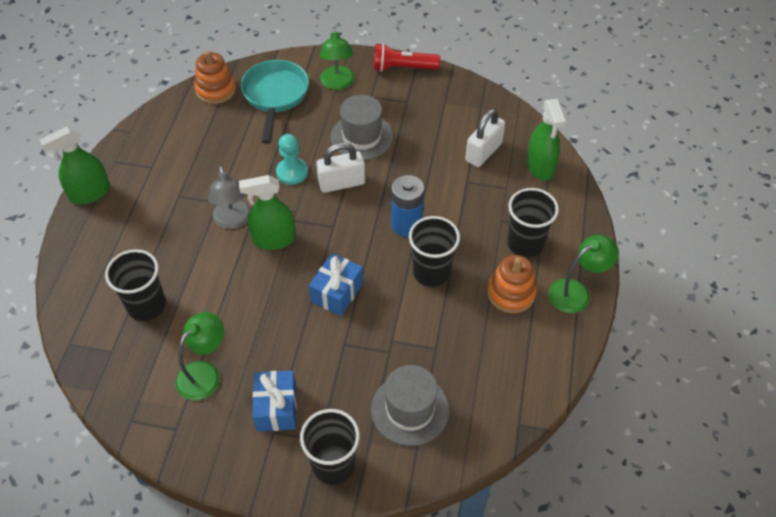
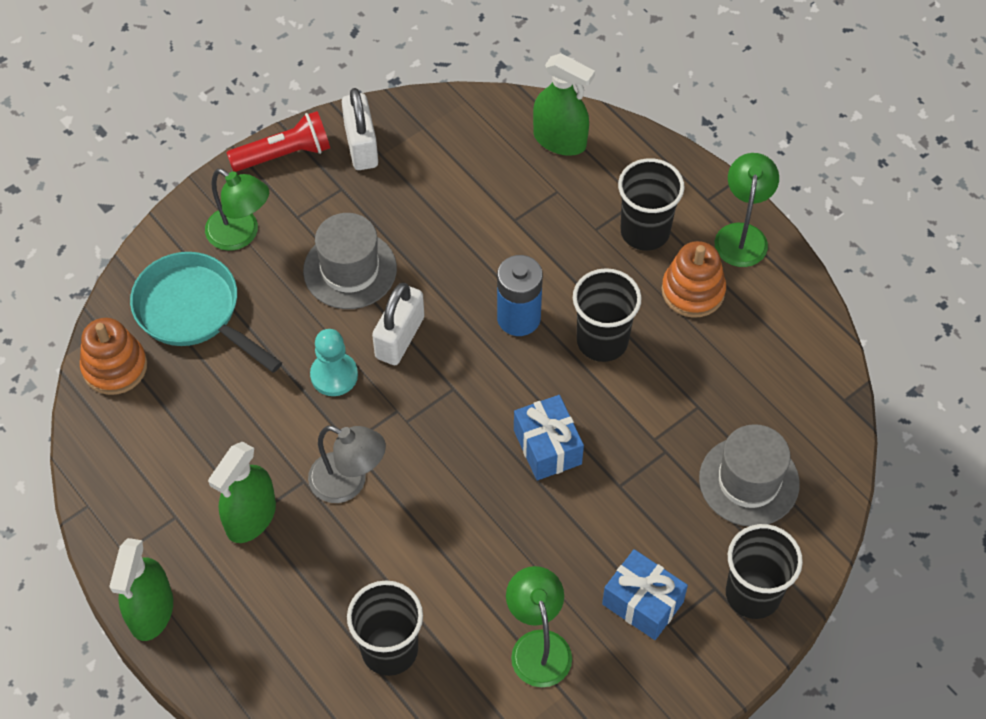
camera: 50 degrees left, 5 degrees up
green spray bottle [239,175,296,250] -> green spray bottle moved to [208,442,276,543]
red flashlight [374,43,440,72] -> red flashlight turned 150 degrees counterclockwise [227,111,330,172]
white padlock [465,109,505,167] -> white padlock moved to [342,88,378,170]

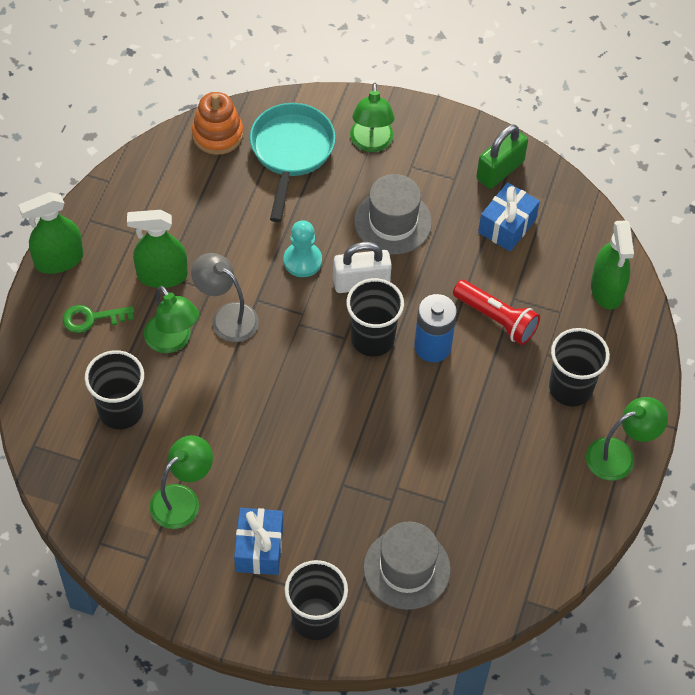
camera: 55 degrees right, 0 degrees up
red flashlight [227,111,330,172] -> red flashlight moved to [453,280,540,345]
grey lamp [308,426,386,503] -> grey lamp turned 135 degrees clockwise [191,253,259,342]
white padlock [342,88,378,170] -> green padlock [476,124,528,189]
blue gift [514,395,584,480] -> blue gift moved to [478,182,540,251]
black cup [573,268,642,362] -> black cup moved to [346,278,404,357]
orange stacking toy [662,241,726,318] -> none
none -> green key [62,305,134,333]
none -> green lamp [144,286,199,353]

